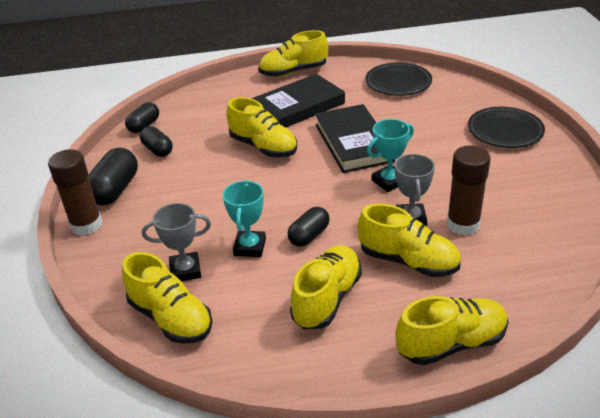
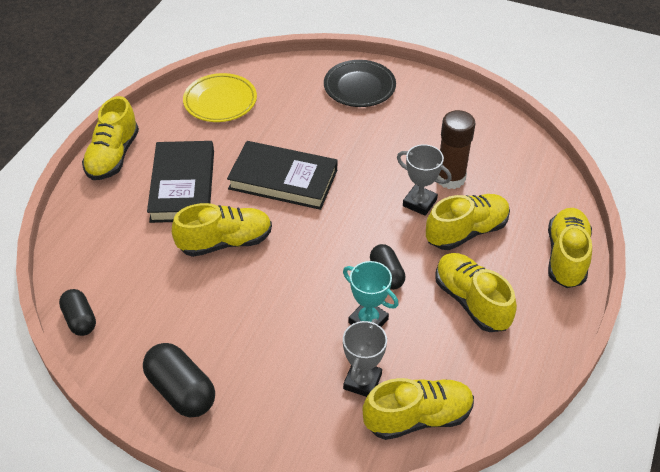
camera: 60 degrees left, 10 degrees up
brown glue stick [48,149,102,235] -> none
black capsule [140,126,173,157] -> none
black plate [365,62,432,96] -> yellow plate [183,73,257,122]
turquoise trophy [367,119,414,192] -> none

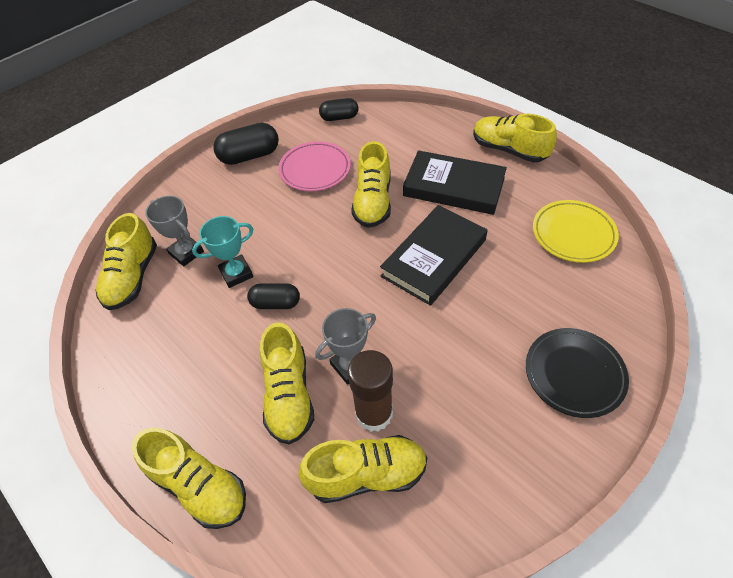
camera: 115 degrees right, 5 degrees up
yellow shoe [435,253,517,332] -> yellow shoe moved to [298,435,427,503]
none -> pink plate [278,141,351,191]

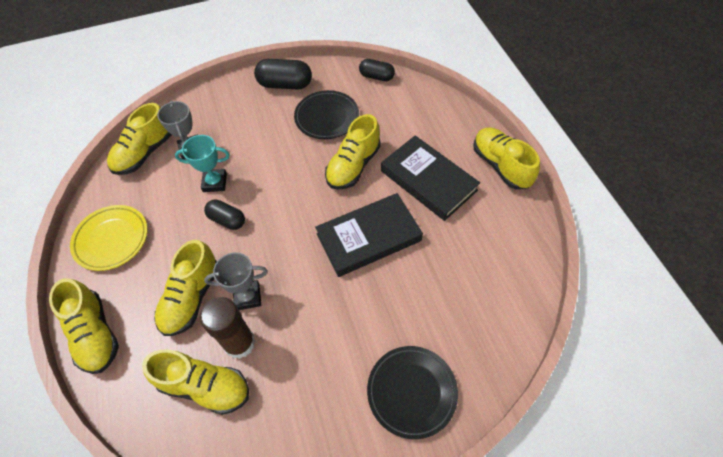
camera: 25 degrees right, 5 degrees up
pink plate [278,141,351,191] -> black plate [294,90,359,139]
yellow plate [533,200,619,263] -> yellow plate moved to [70,205,148,271]

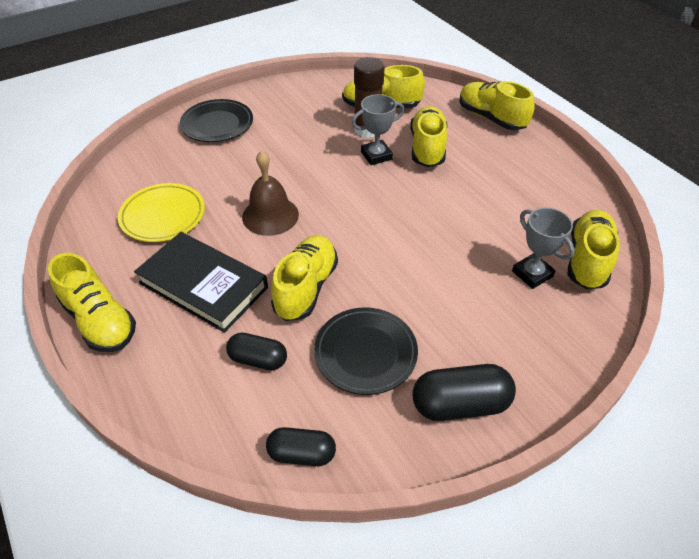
camera: 165 degrees right, 10 degrees down
yellow plate [70,205,148,271] -> yellow plate moved to [118,183,205,242]
turquoise trophy [175,135,230,192] -> none
black capsule [204,199,245,230] -> black capsule moved to [226,333,287,370]
black book [315,193,423,277] -> brown bell [242,150,299,236]

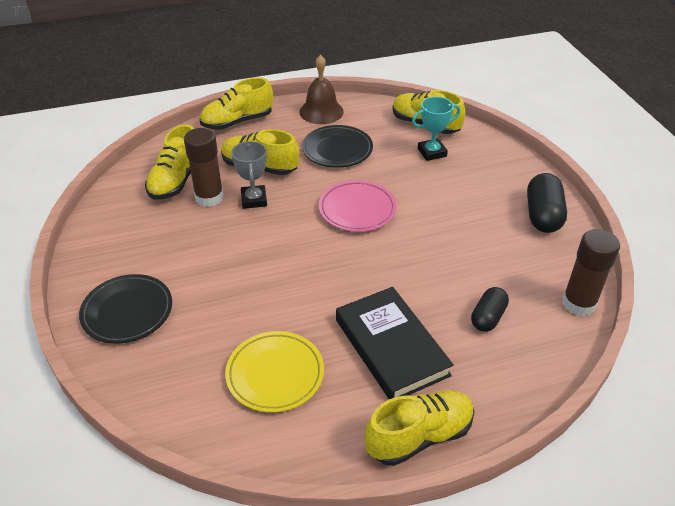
camera: 75 degrees left, 5 degrees down
black book [134,232,268,333] -> black book turned 75 degrees counterclockwise [336,287,454,399]
brown bell [242,150,299,236] -> brown bell moved to [300,54,344,124]
black capsule [266,427,336,466] -> brown glue stick [562,229,620,316]
yellow shoe [271,235,338,321] -> none
black plate [314,307,418,395] -> black plate moved to [302,125,373,168]
grey trophy [512,208,575,289] -> turquoise trophy [412,97,460,161]
none -> pink plate [318,180,397,232]

